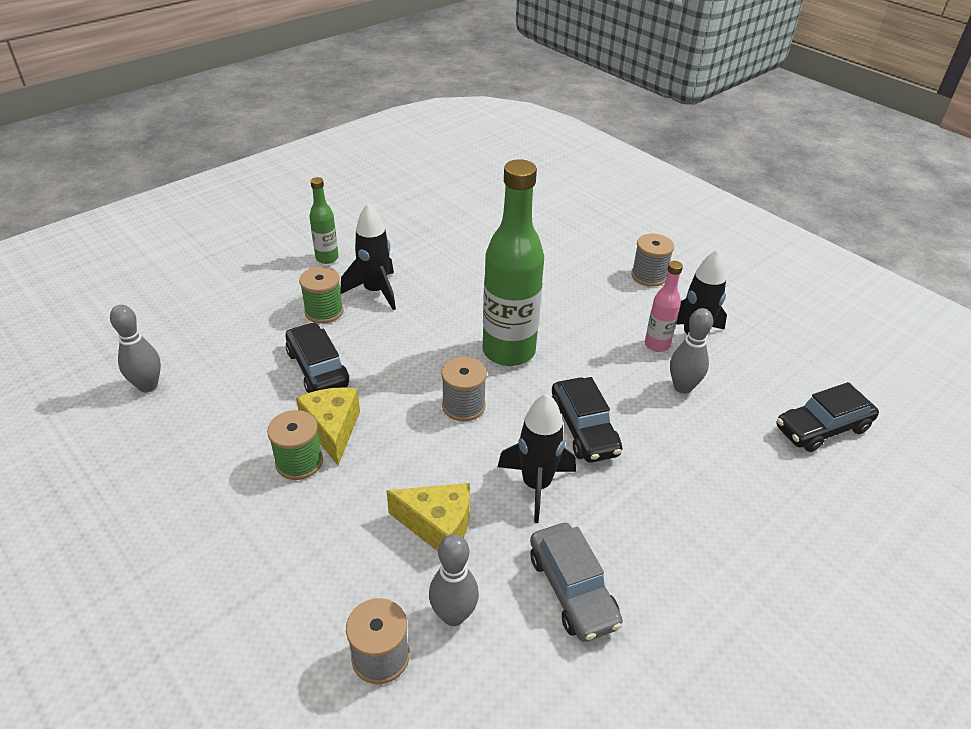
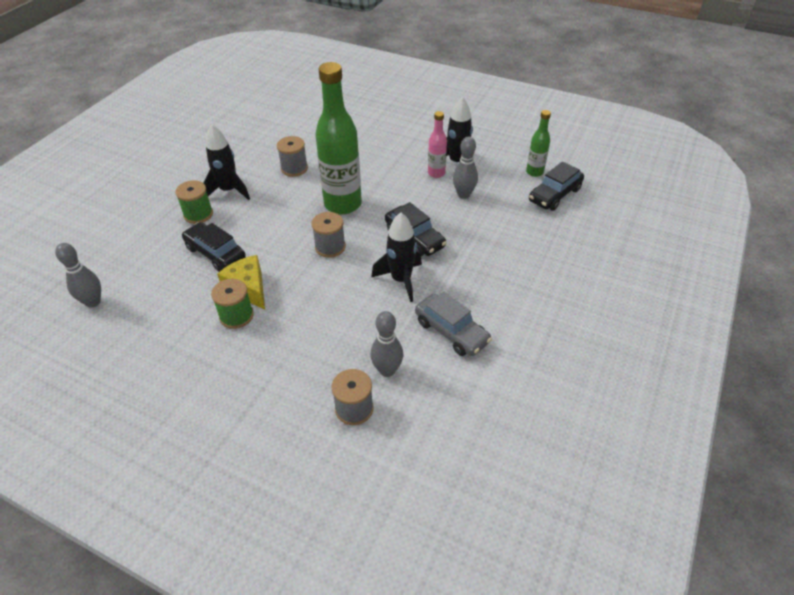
camera: 20 degrees left, 5 degrees up
green bottle [309,177,339,264] -> green bottle moved to [526,110,551,177]
yellow cheese [386,483,470,551] -> none
grey spool [631,234,674,287] -> grey spool moved to [277,136,308,177]

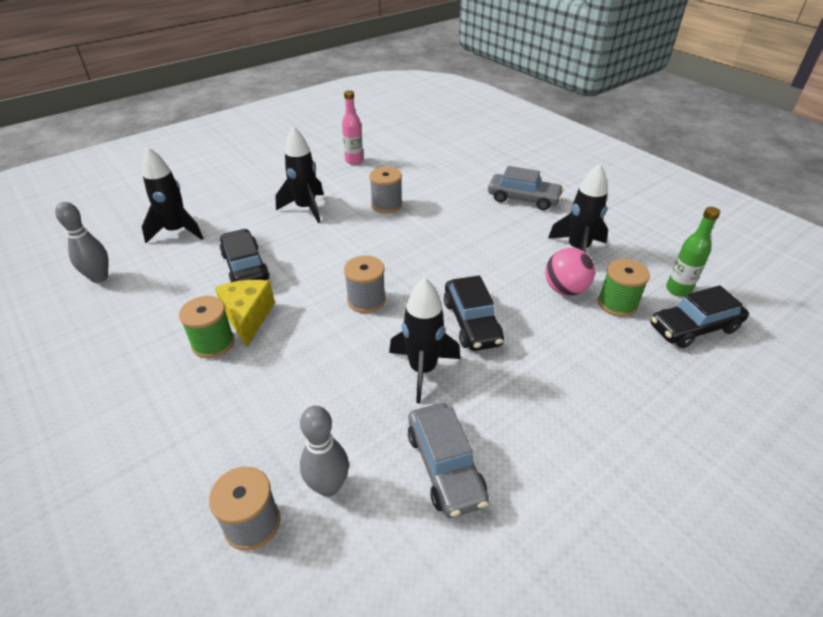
camera: 25 degrees right, 5 degrees down
green spool [175,180,213,224] -> green spool moved to [598,259,650,317]
green bottle [315,62,362,214] -> none
pink bottle [428,111,447,178] -> pink bottle moved to [342,90,363,165]
grey bowling pin [453,137,478,199] -> pink ball [545,248,595,296]
none -> black rocket [142,147,203,243]
none -> grey car [488,166,564,210]

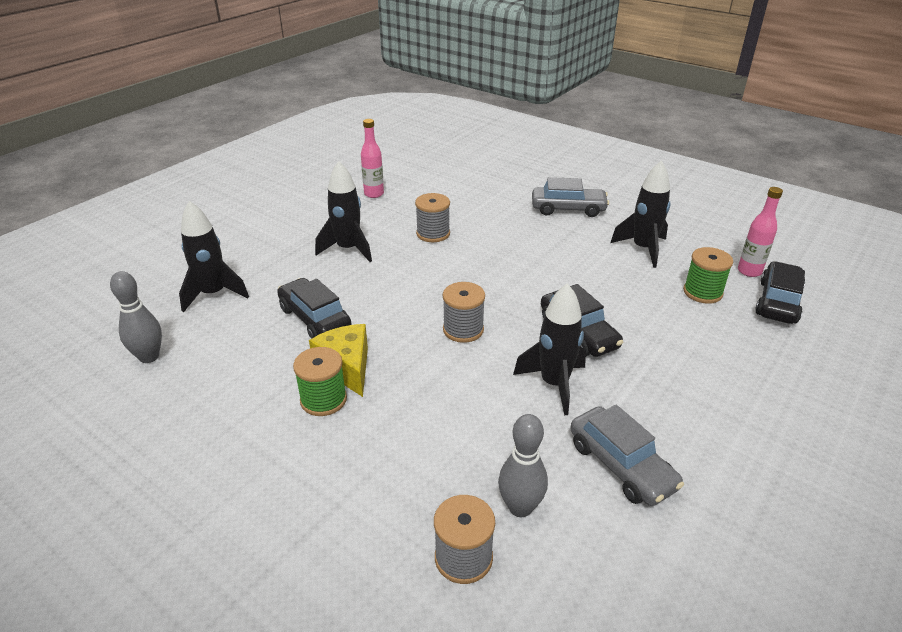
camera: 15 degrees left, 5 degrees down
pink ball [545,248,595,296] -> none
black car [650,285,749,348] -> black car turned 150 degrees clockwise [755,261,805,324]
green bottle [666,207,720,297] -> pink bottle [738,187,783,277]

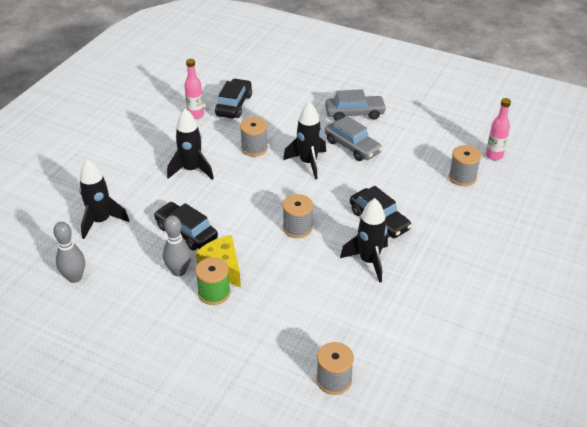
camera: 10 degrees left, 5 degrees up
grey bowling pin [498,414,548,517] -> grey bowling pin moved to [163,215,191,276]
grey car [570,405,684,506] -> grey car moved to [325,116,383,161]
black rocket [610,161,671,268] -> black rocket moved to [283,101,326,179]
green spool [683,247,733,304] -> grey spool [449,145,481,186]
black car [755,261,805,324] -> black car moved to [215,78,252,118]

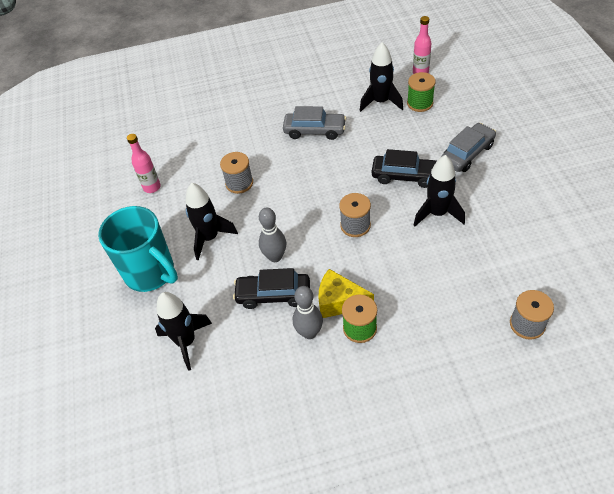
camera: 35 degrees left, 10 degrees up
grey bowling pin [53,222,85,283] -> grey bowling pin moved to [259,208,286,262]
black car [215,78,252,118] -> none
black rocket [283,101,326,179] -> black rocket moved to [360,42,403,112]
grey car [325,89,387,121] -> grey car moved to [441,123,496,172]
grey spool [449,145,481,186] -> green spool [407,72,436,112]
none -> turquoise mug [98,206,178,292]

